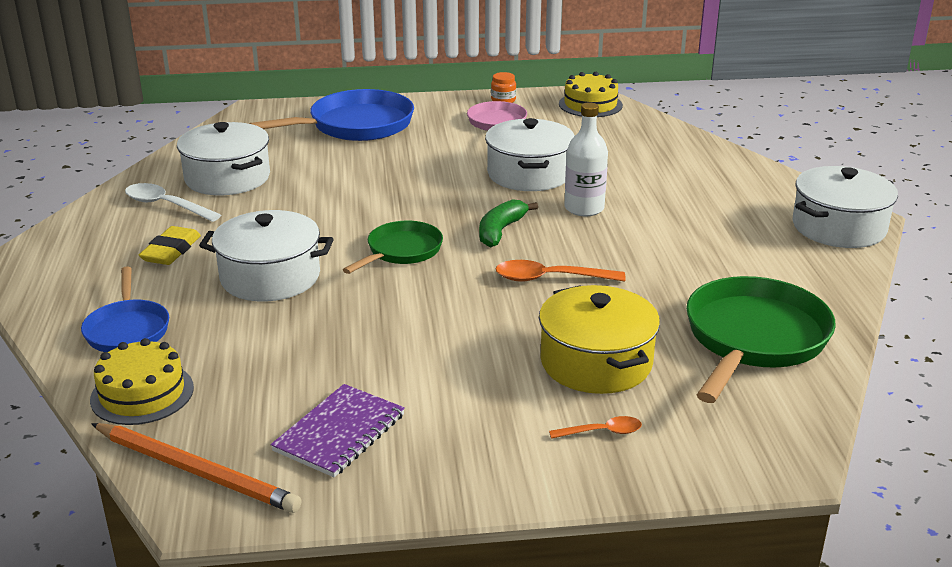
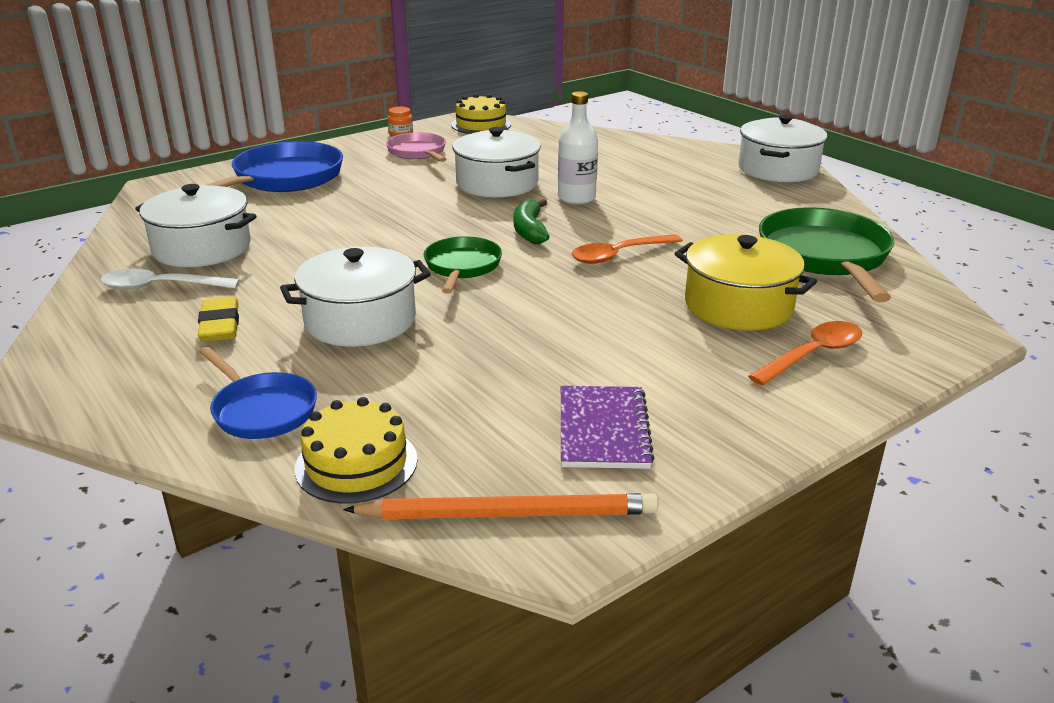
camera: 30 degrees left, 0 degrees up
orange spoon [549,416,642,439] -> orange spoon [748,321,862,386], size x1.71

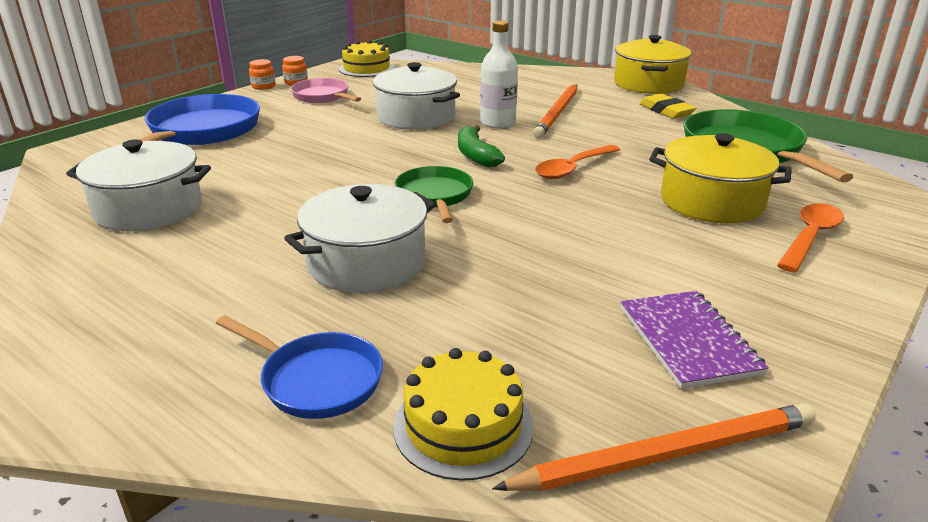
camera: 15 degrees left, 0 degrees up
white spoon [100,269,240,290] -> none
yellow eraser [198,297,239,342] -> yellow eraser moved to [639,94,697,119]
white pot [738,114,828,182] -> yellow pot [614,35,692,94]
none -> orange jar [249,59,276,90]
none -> orange pencil [533,84,578,138]

